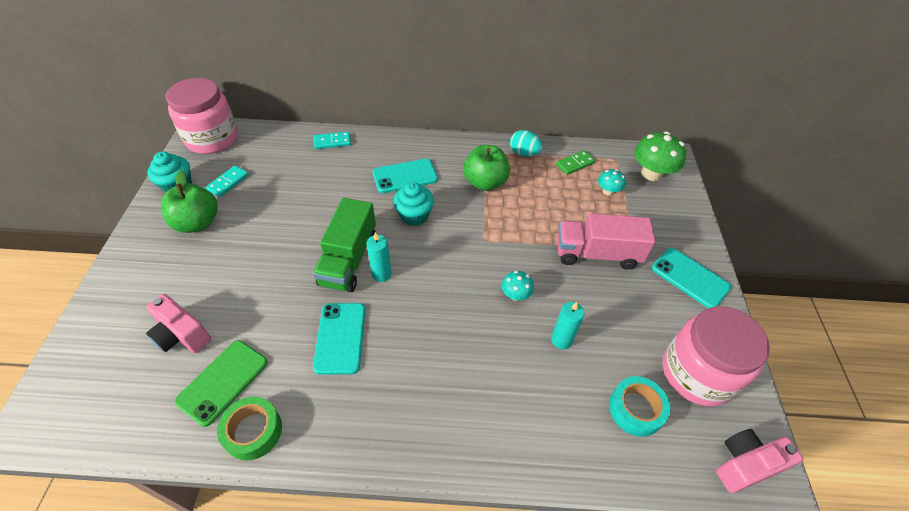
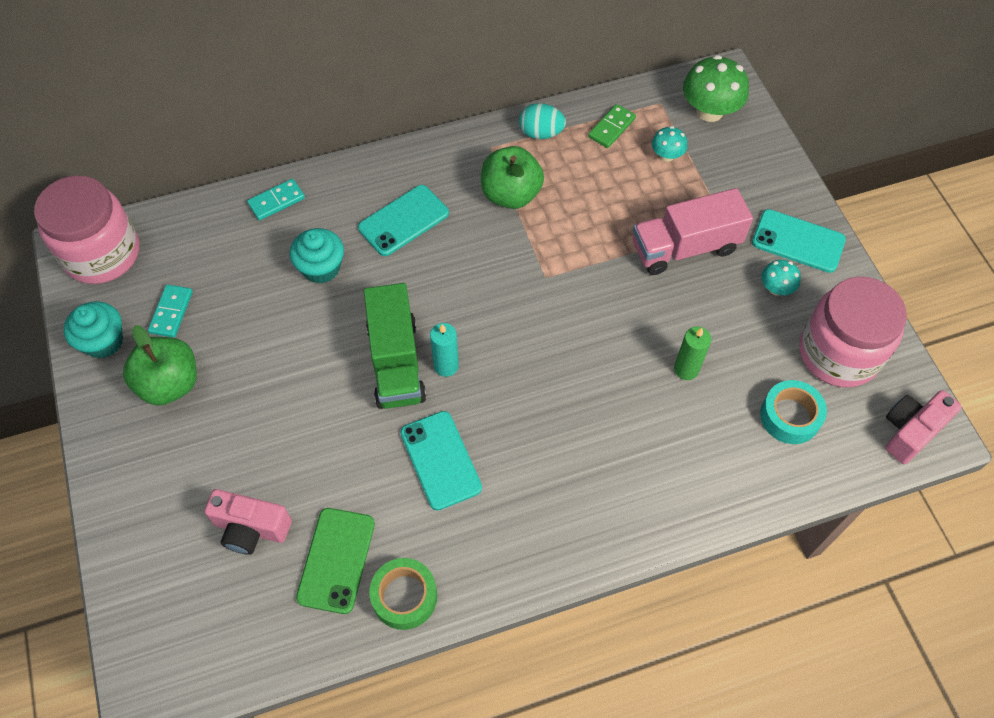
camera: 20 degrees left, 10 degrees up
turquoise cupcake [393,182,434,226] -> turquoise cupcake moved to [290,228,344,284]
turquoise mushroom [502,271,534,301] -> turquoise mushroom moved to [761,260,801,296]
turquoise candle [551,302,584,349] -> green candle [674,327,711,380]

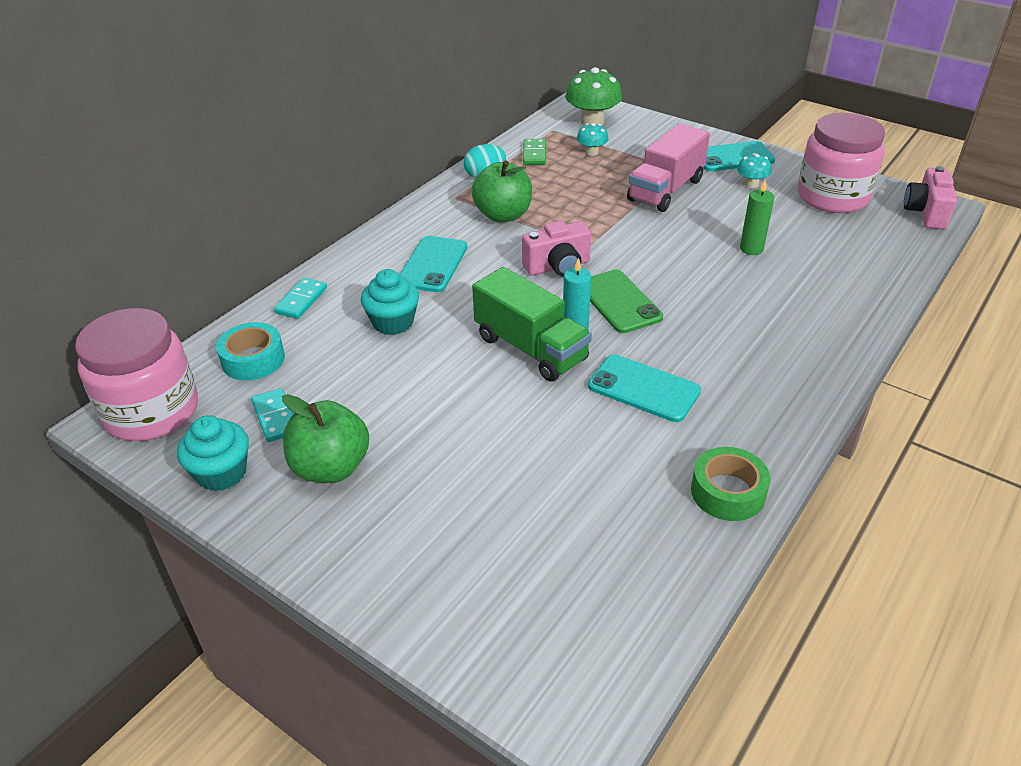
camera: 35 degrees left, 20 degrees down
pink camera [204,489,292,555] -> pink camera moved to [522,221,591,277]
green phone [296,508,375,614] -> green phone moved to [590,269,663,333]
turquoise tape [760,380,827,444] -> turquoise tape moved to [216,322,285,381]

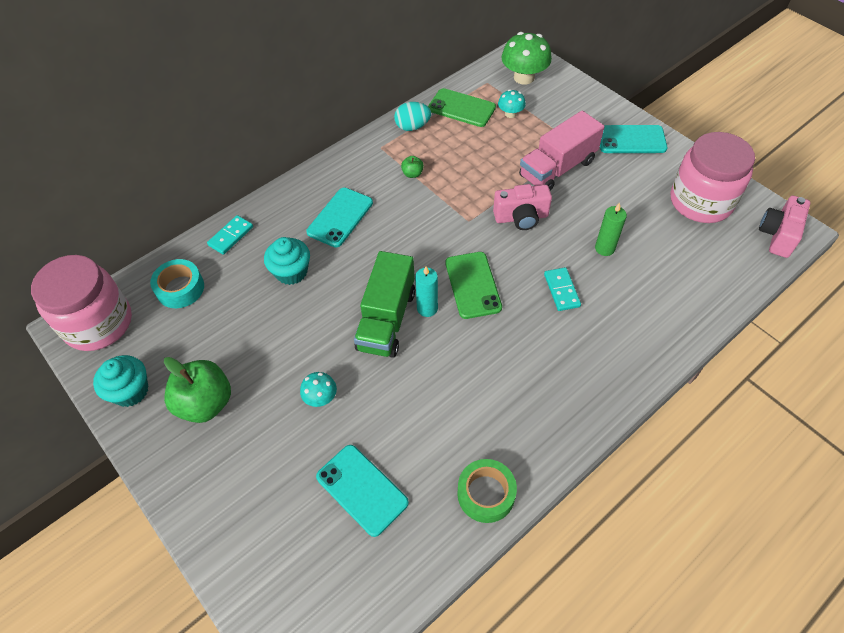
camera: 15 degrees right, 15 degrees up
turquoise domino [251,388,293,442] -> turquoise domino moved to [544,267,581,311]
green apple [472,160,532,223] -> green apple [401,156,424,178], size x0.45
green truck [472,267,592,382] -> green truck turned 45 degrees clockwise [354,251,415,358]
pink camera [522,221,591,277] -> pink camera moved to [493,184,552,230]
green domino [523,139,546,165] -> green phone [428,88,496,127]
turquoise phone [588,354,701,422] -> turquoise phone moved to [316,445,409,537]
turquoise mushroom [737,153,772,188] -> turquoise mushroom moved to [300,372,337,407]

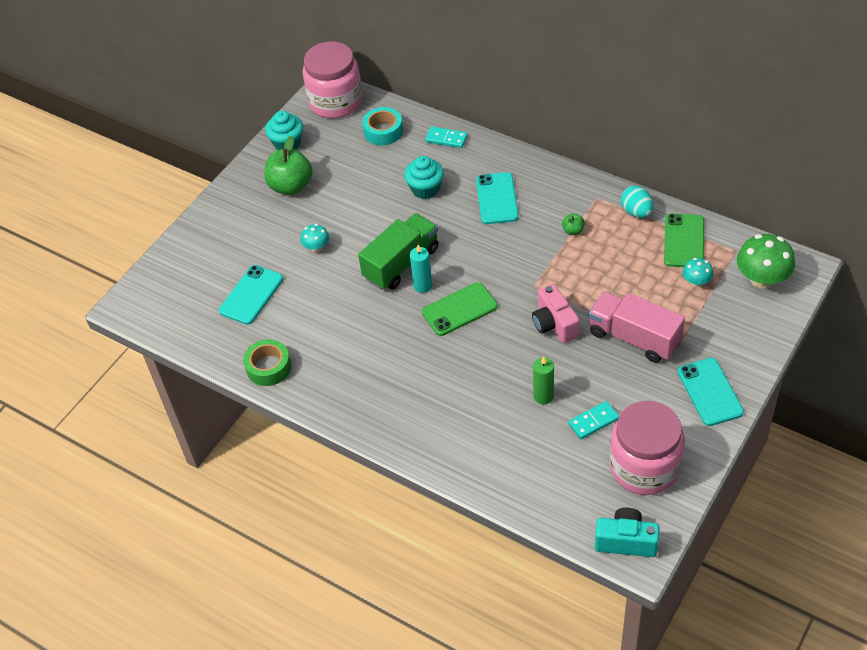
camera: 75 degrees right, 5 degrees down
turquoise phone [306,188,373,248] -> turquoise phone turned 75 degrees clockwise [476,172,519,224]
green truck [354,251,415,358] -> green truck turned 135 degrees clockwise [358,213,439,290]
turquoise domino [544,267,581,311] -> turquoise domino moved to [568,401,619,439]
pink camera [759,196,810,258] -> turquoise camera [595,508,660,557]

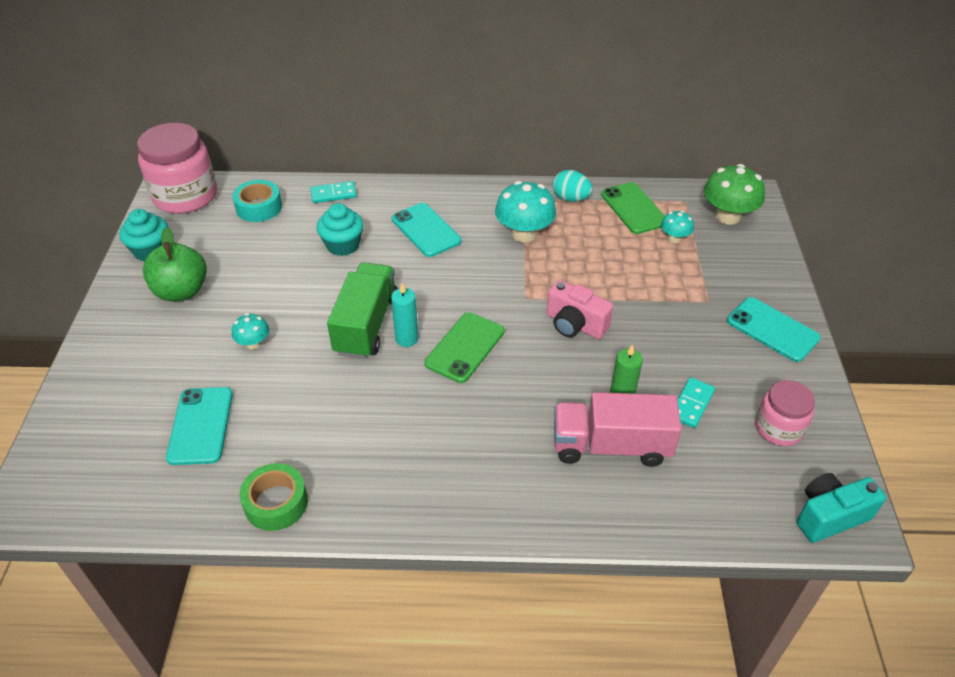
camera: 35 degrees left, 5 degrees down
green apple [562,213,585,235] -> turquoise mushroom [495,181,556,242]
pink truck [588,292,685,363] -> pink truck moved to [554,392,682,467]
pink jar [610,401,685,495] -> pink jar [755,380,815,446], size x0.58

